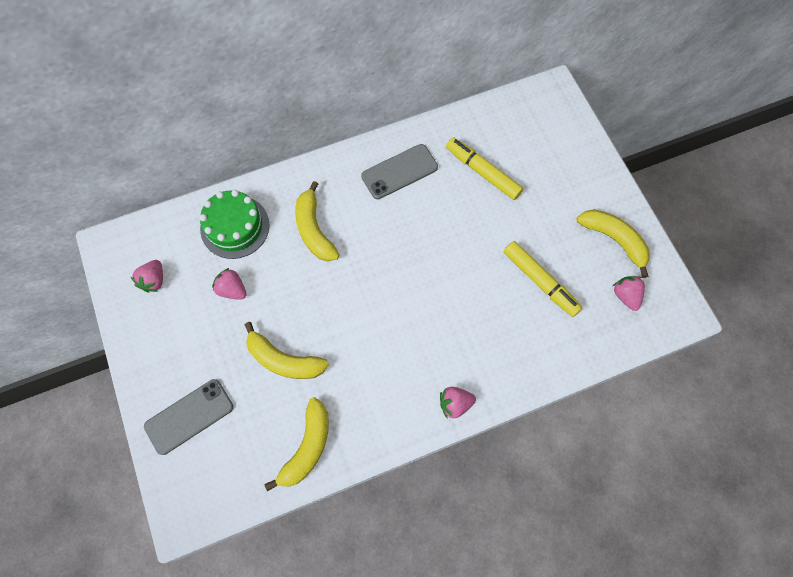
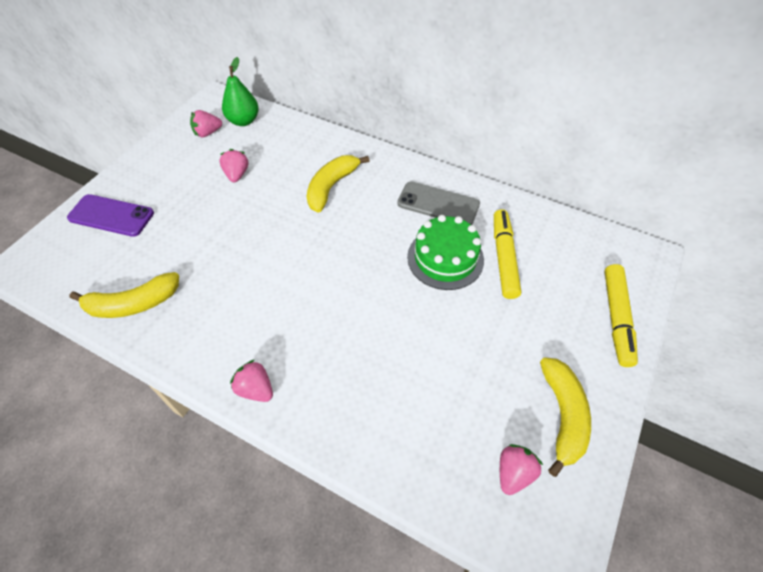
camera: 50 degrees right, 15 degrees down
grey phone [144,379,233,455] -> purple phone [67,194,154,237]
green cake [200,190,269,259] -> green cake moved to [407,215,484,290]
yellow banana [245,322,329,379] -> none
yellow marker [504,241,582,317] -> yellow marker moved to [604,264,638,367]
none -> green pear [222,57,259,126]

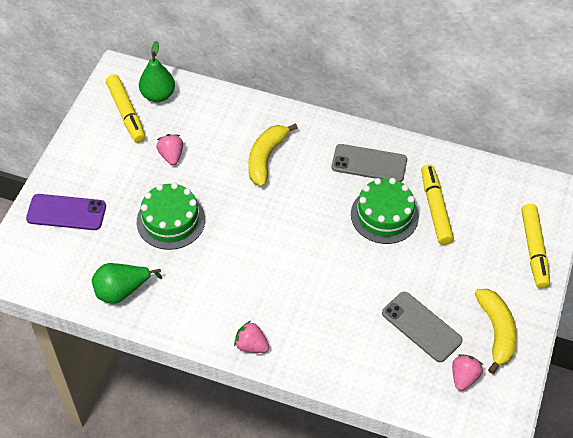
camera: 10 degrees left, 0 degrees up
yellow banana [69,272,179,318] -> green pear [92,263,162,304]
pink strawberry [190,110,222,137] -> yellow marker [106,74,146,143]
none -> green cake [137,183,205,250]
none -> grey phone [382,292,463,362]

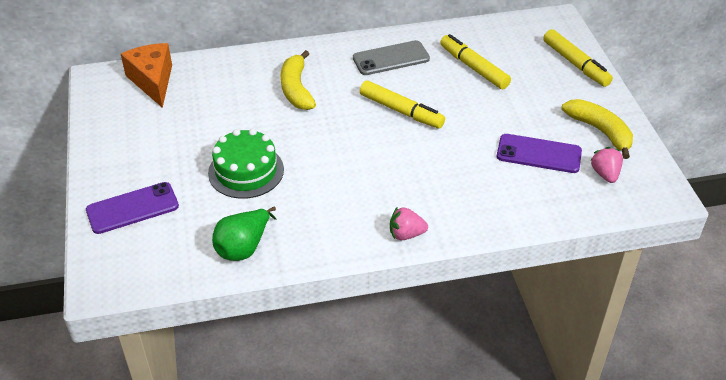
camera: 30 degrees left, 10 degrees down
yellow marker [106,74,146,143] -> yellow marker moved to [360,81,445,128]
green pear [139,41,175,102] -> orange cheese [121,43,172,108]
pink strawberry [156,134,183,165] -> none
green cake [351,178,419,244] -> none
grey phone [382,292,463,362] -> purple phone [497,134,582,173]

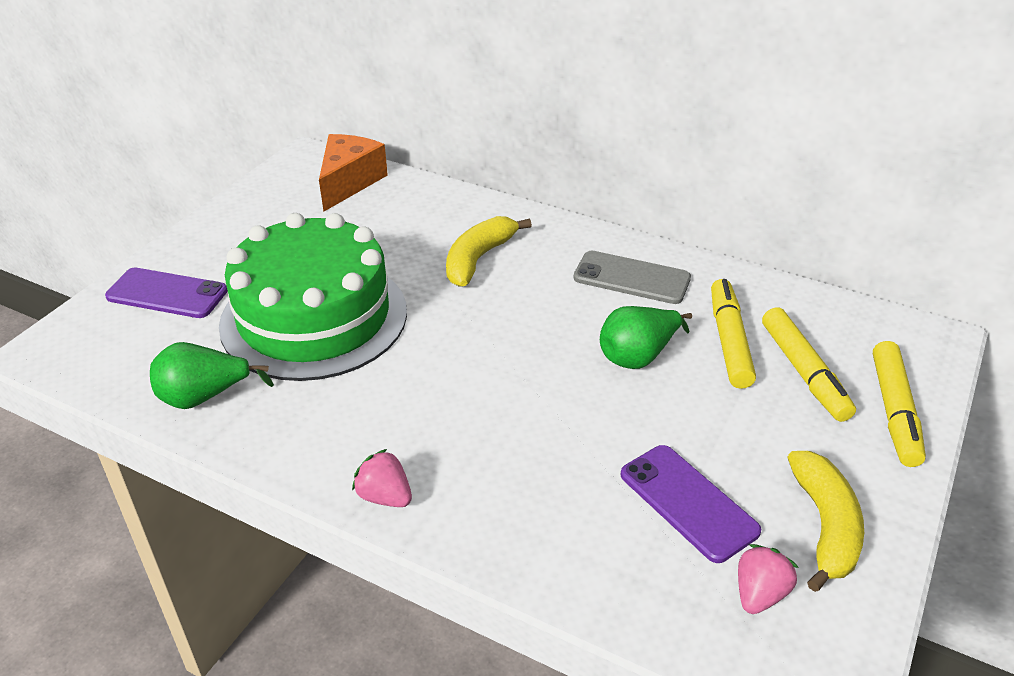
camera: 40 degrees right, 5 degrees down
green cake [208,129,284,199] -> green cake [219,213,407,381], size x1.76
yellow marker [360,81,445,128] -> yellow marker moved to [762,307,856,422]
none -> green pear [600,306,692,369]

